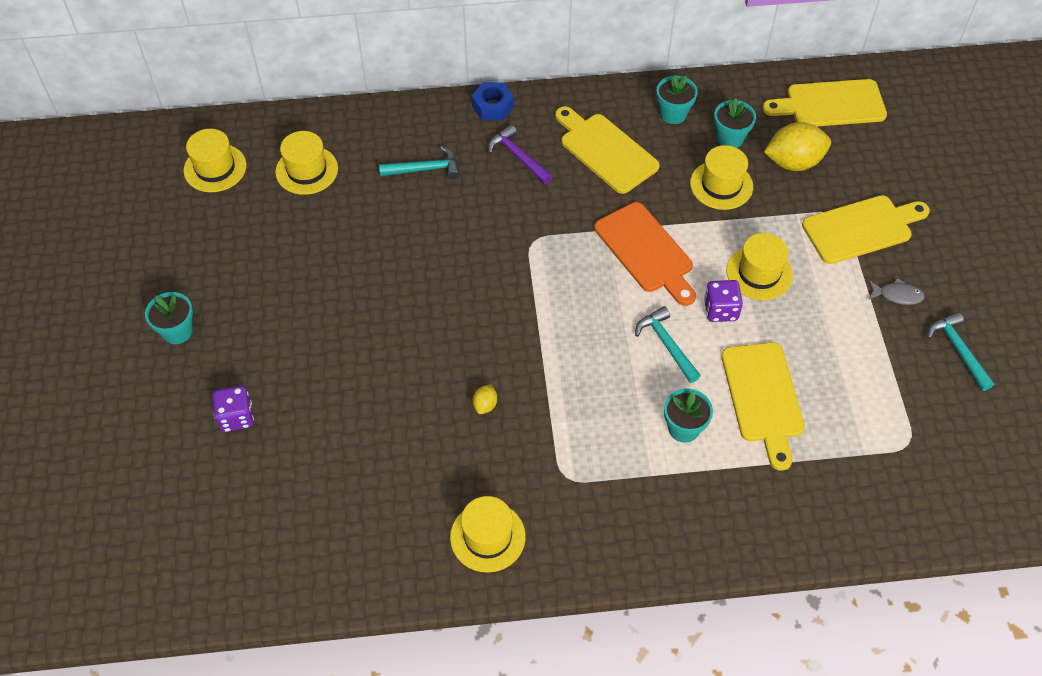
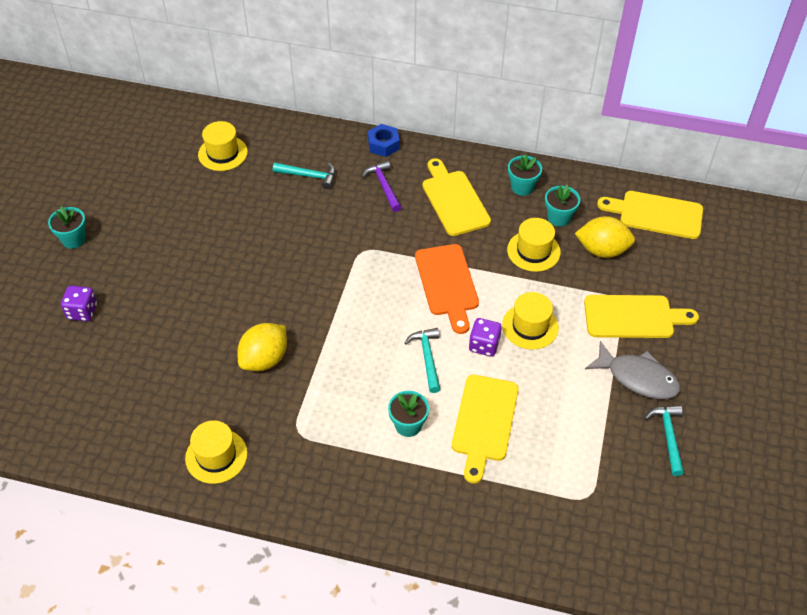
camera: 20 degrees right, 5 degrees down
yellow hat [184,129,247,192] -> none
yellow lemon [473,384,497,414] -> yellow lemon [237,323,287,371], size x2.23
grey fish [869,278,925,305] -> grey fish [585,341,681,399], size x1.93

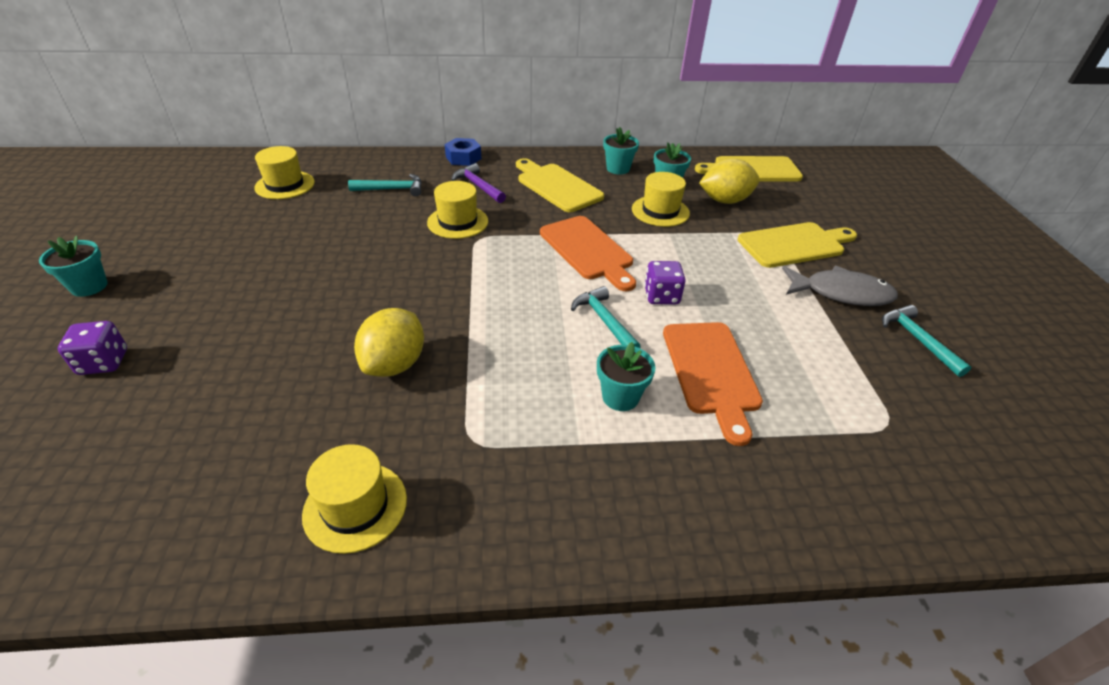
camera: 20 degrees left, 10 degrees down
yellow cutting board [452,375,519,483] -> orange cutting board [663,322,763,446]
yellow hat [502,292,559,350] -> yellow hat moved to [427,181,488,239]

